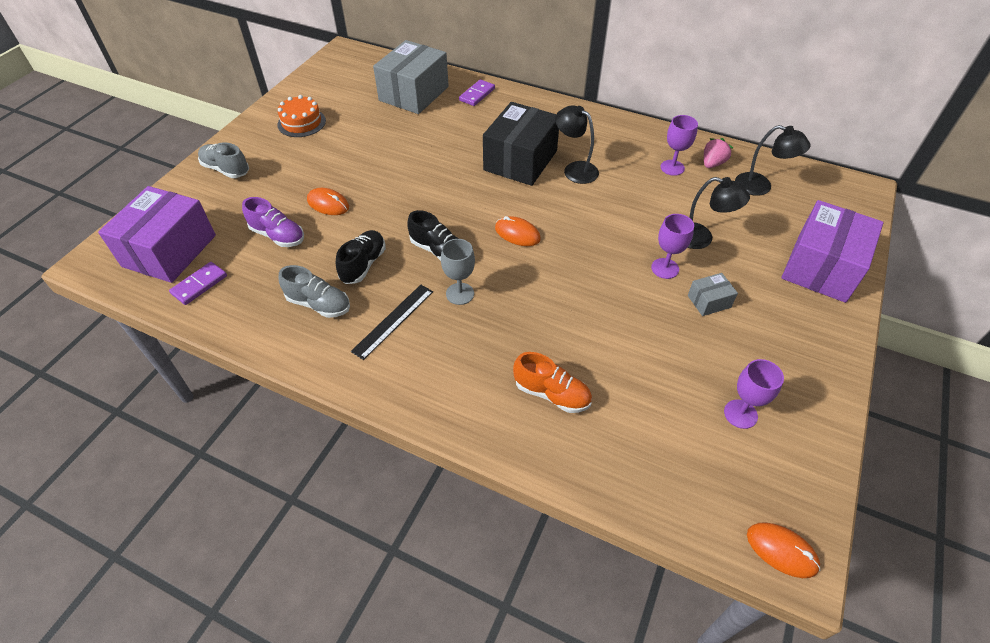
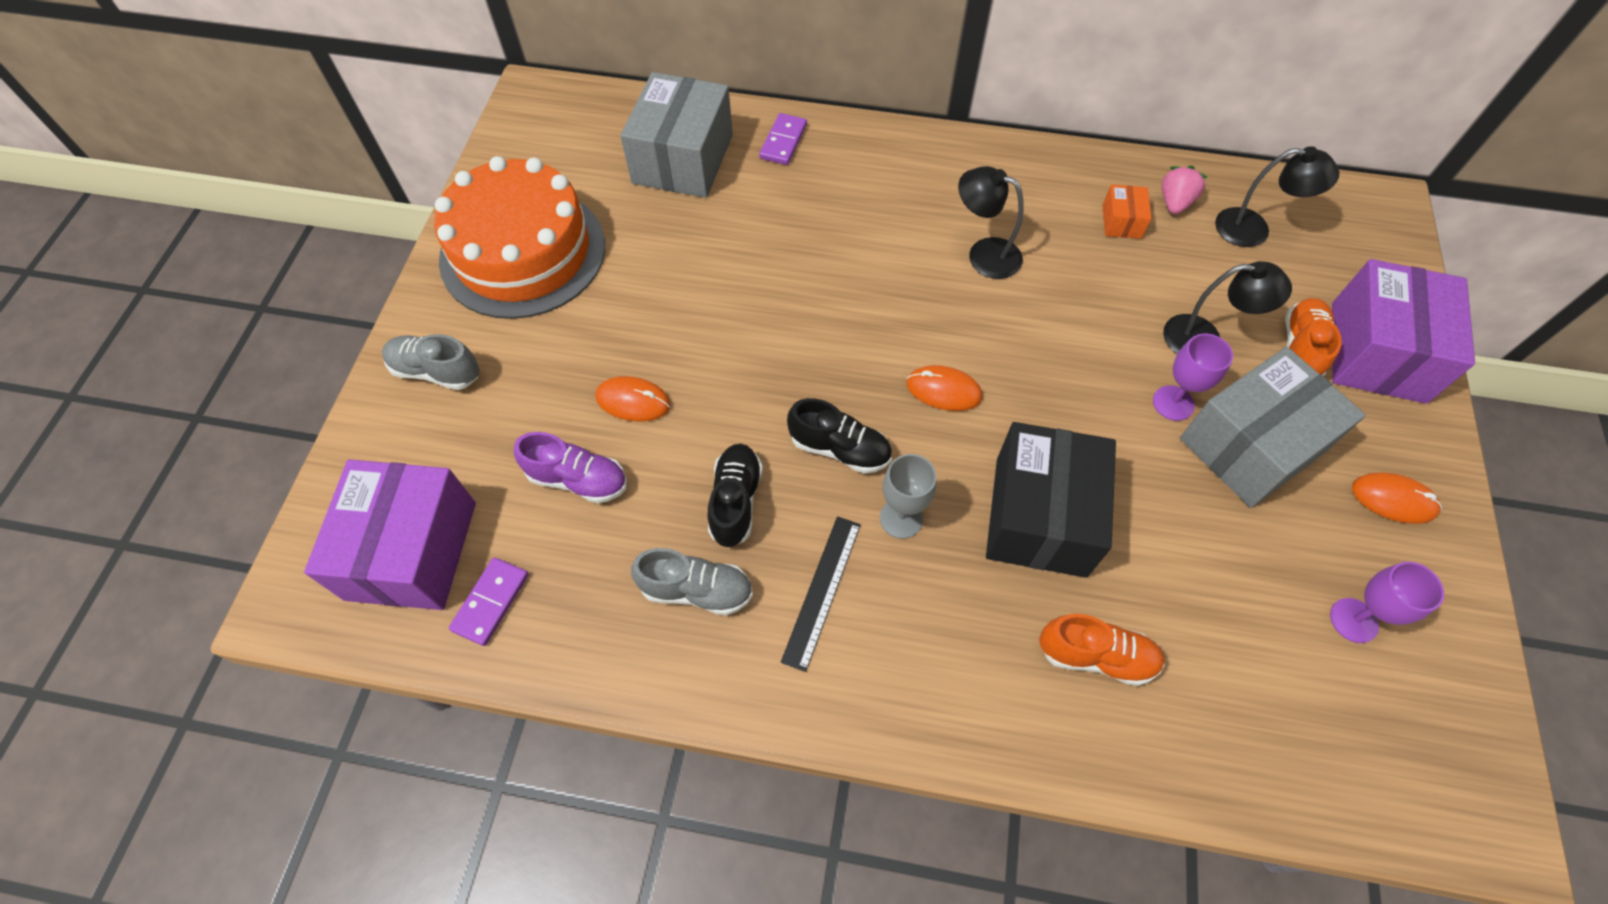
camera: 15 degrees left, 10 degrees up
orange cake [277,95,326,137] -> orange cake [434,156,605,319], size x2.08
black box [483,102,559,186] -> black box moved to [986,422,1116,578]
purple goblet [661,115,698,176] -> orange box [1102,185,1152,239]
grey box [688,273,738,316] -> grey box [1180,347,1366,508], size x2.26
orange mouse [747,522,820,578] -> orange mouse moved to [1352,473,1442,524]
none -> orange shoe [1285,298,1342,376]

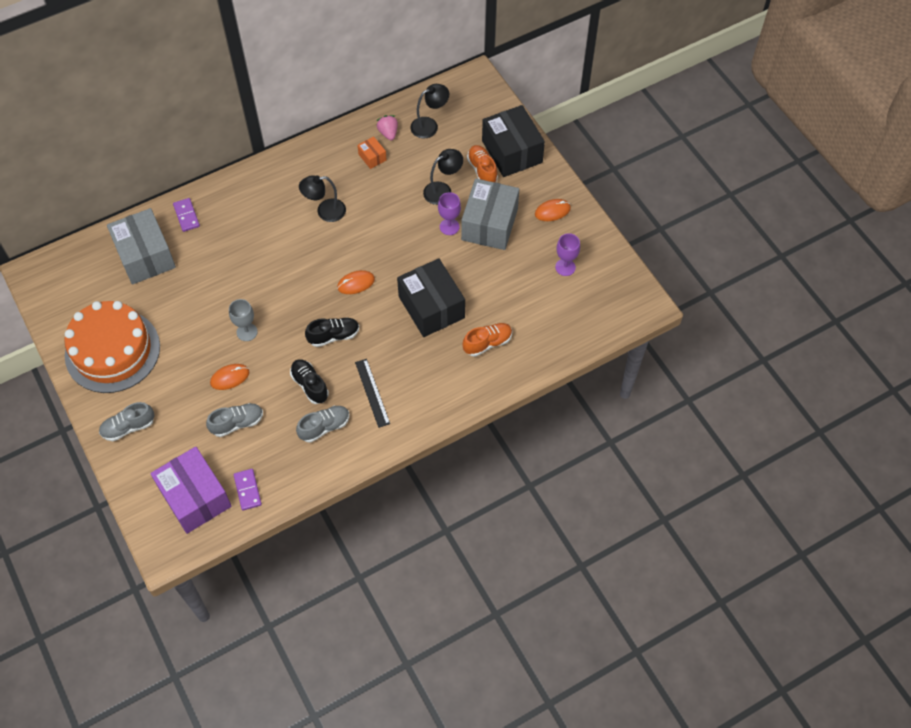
camera: 40 degrees left, 0 degrees up
purple shoe [514,432,627,503] -> grey shoe [206,403,263,437]
grey goblet [880,454,937,539] -> grey goblet moved to [229,299,258,341]
purple box [1332,259,1475,404] -> black box [482,105,545,177]

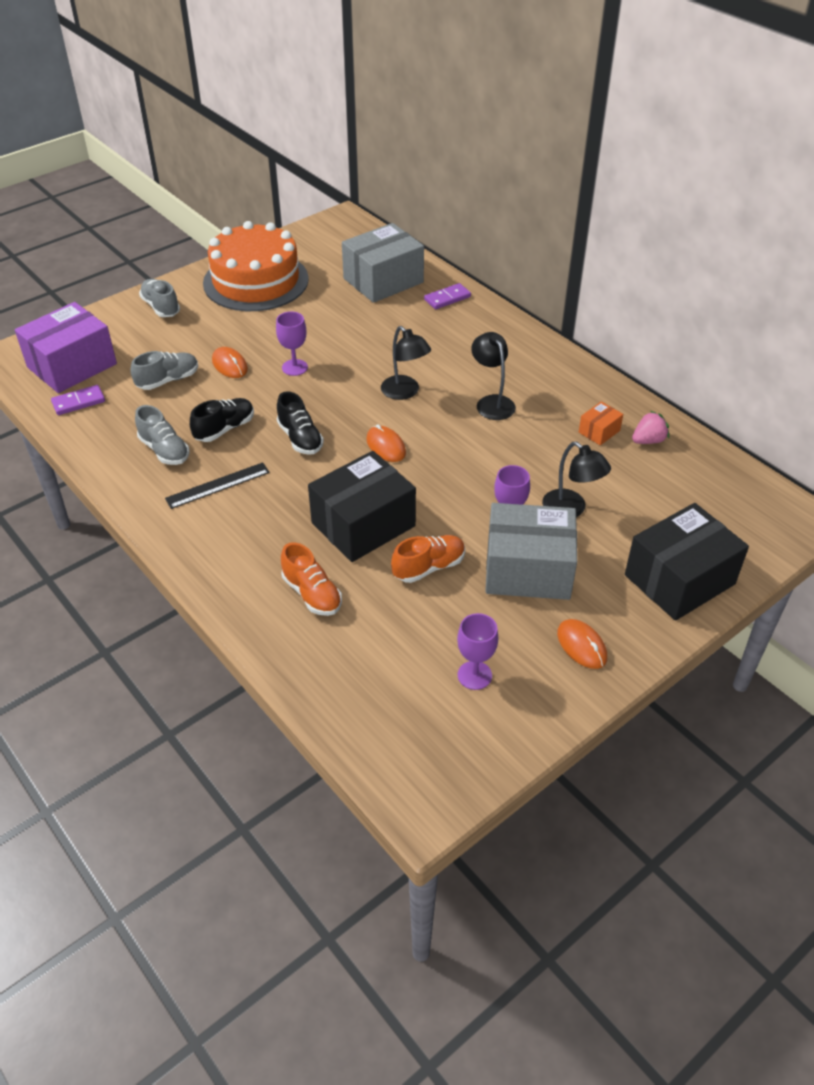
camera: 80 degrees right, 15 degrees down
grey shoe [206,403,263,437] -> grey shoe turned 90 degrees counterclockwise [131,351,198,390]
grey goblet [229,299,258,341] -> purple goblet [276,311,308,376]
black lamp [410,84,449,139] -> black lamp moved to [381,326,431,400]
orange shoe [467,145,498,182] -> orange shoe moved to [391,535,465,583]

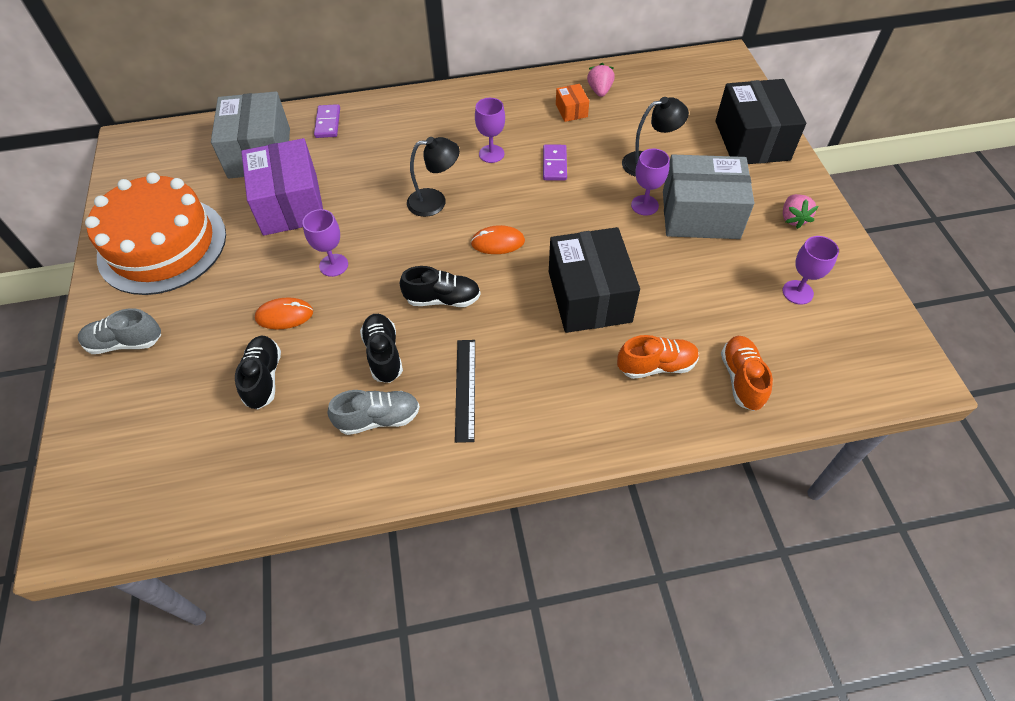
camera: 60 degrees left, 10 degrees up
purple box [15,302,117,393] -> purple box moved to [241,138,323,236]
purple domino [51,385,105,415] -> purple domino moved to [543,145,567,181]
grey shoe [131,351,198,390] -> black shoe [235,336,281,410]
orange shoe [391,535,465,583] -> orange shoe moved to [721,336,773,411]
black lamp [471,332,516,420] -> purple goblet [475,98,505,163]
grey box [485,503,577,600] -> grey box turned 60 degrees clockwise [663,155,754,239]
orange mouse [557,619,607,669] -> pink strawberry [783,194,819,229]

